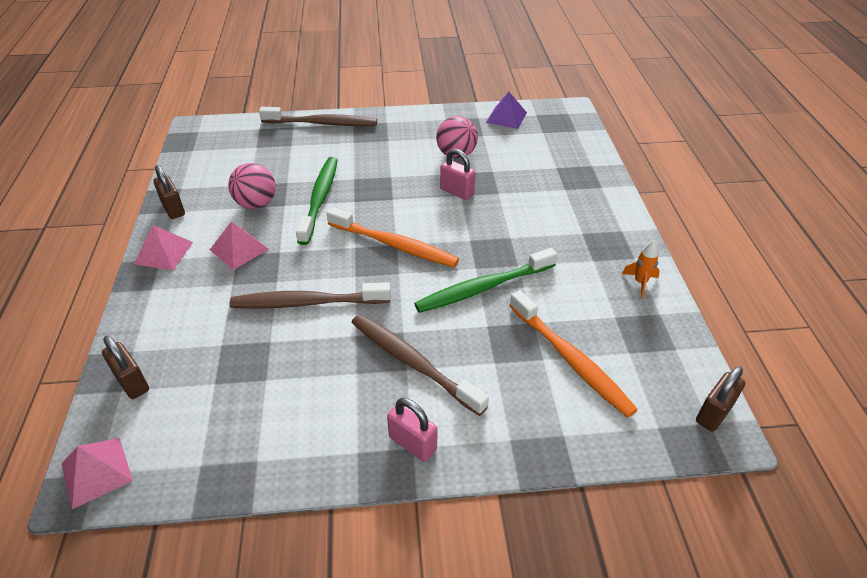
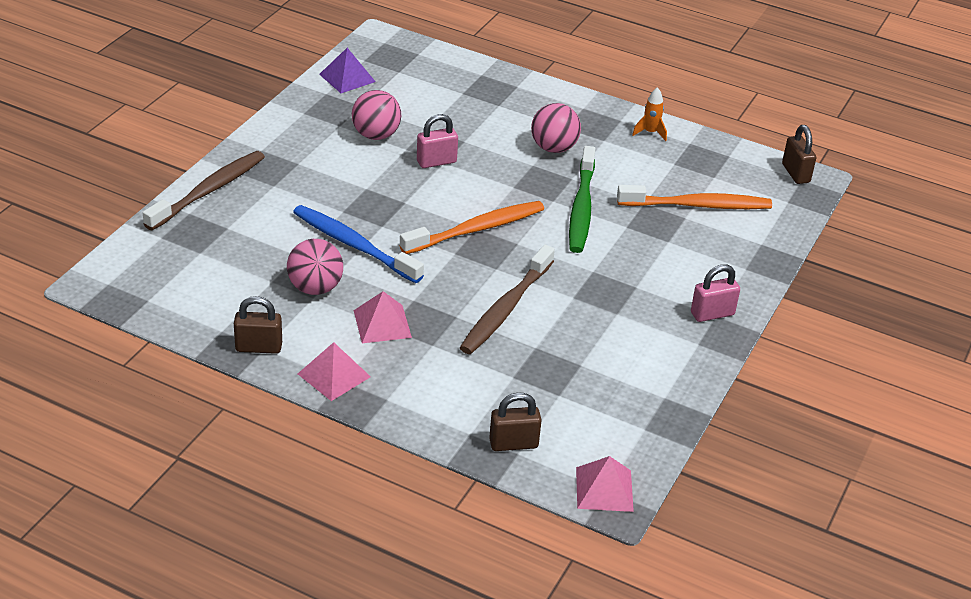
camera: 60 degrees left, 5 degrees down
green toothbrush [296,157,338,245] -> blue toothbrush [293,205,424,283]
brown toothbrush [351,314,489,416] -> none
none -> pink ball [531,103,581,153]

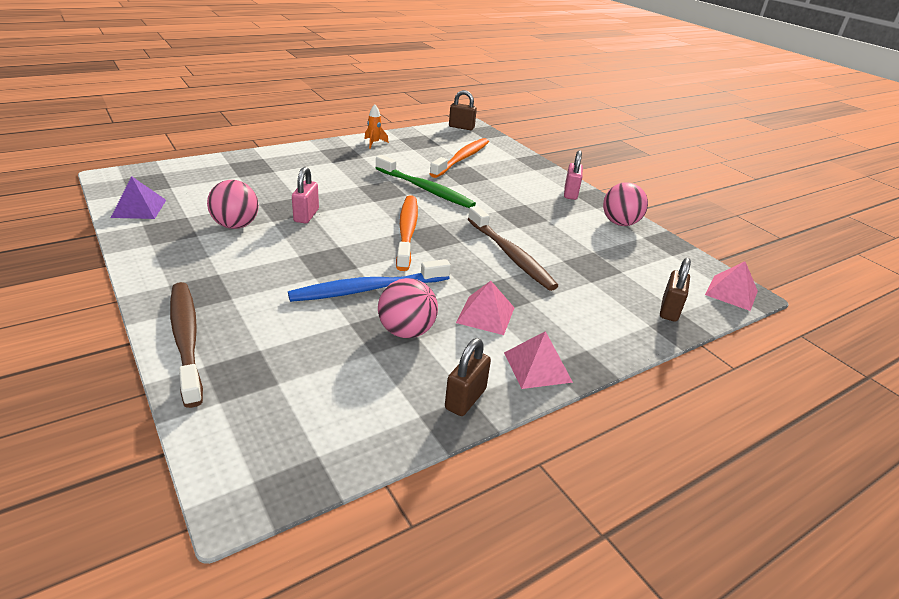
camera: 60 degrees left, 5 degrees down
pink ball [531,103,581,153] -> pink ball moved to [603,182,648,226]

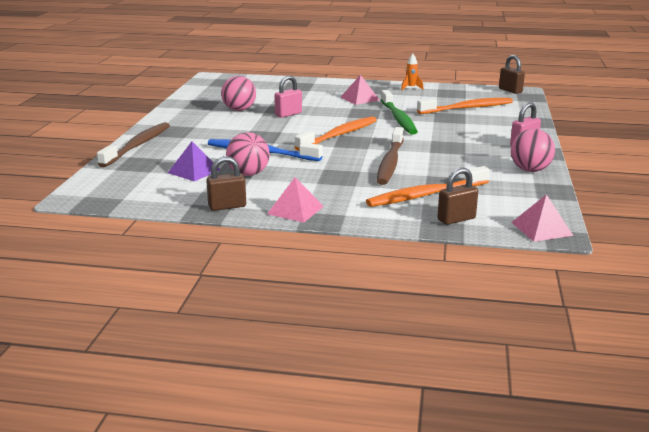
camera: 45 degrees right, 10 degrees down
purple pyramid [111,176,166,219] -> purple pyramid moved to [168,142,221,182]
pink pyramid [456,281,514,335] -> pink pyramid moved to [340,74,380,105]
none -> orange toothbrush [366,166,490,207]

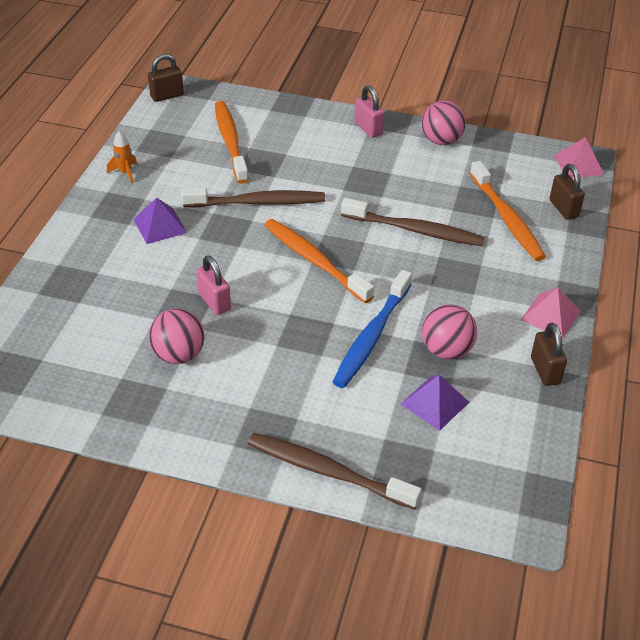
camera: 85 degrees left, 20 degrees up
pink pyramid [340,74,380,105] -> purple pyramid [134,198,187,244]
green toothbrush [381,90,418,135] -> brown toothbrush [181,188,325,207]

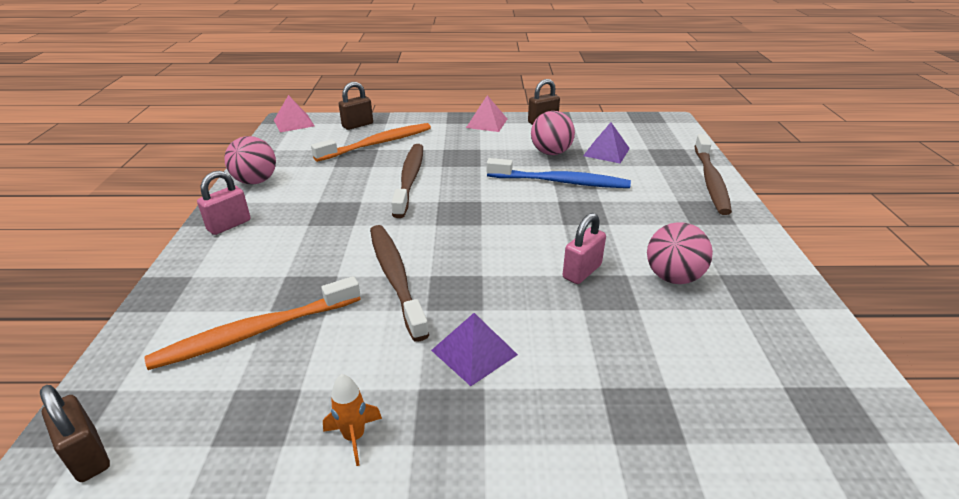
camera: 105 degrees left, 10 degrees down
orange toothbrush [264,219,374,303] -> none

